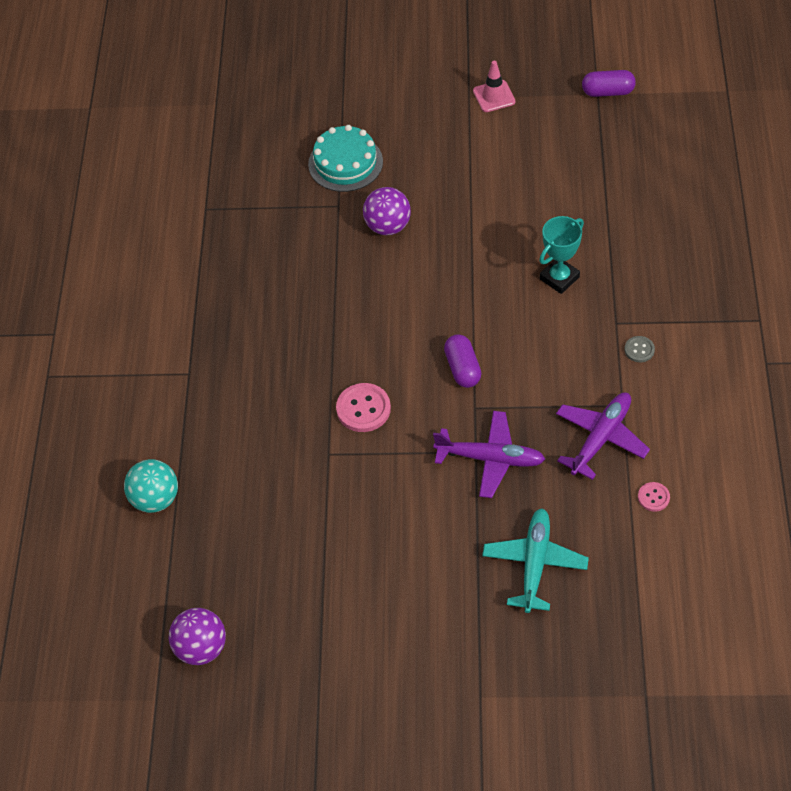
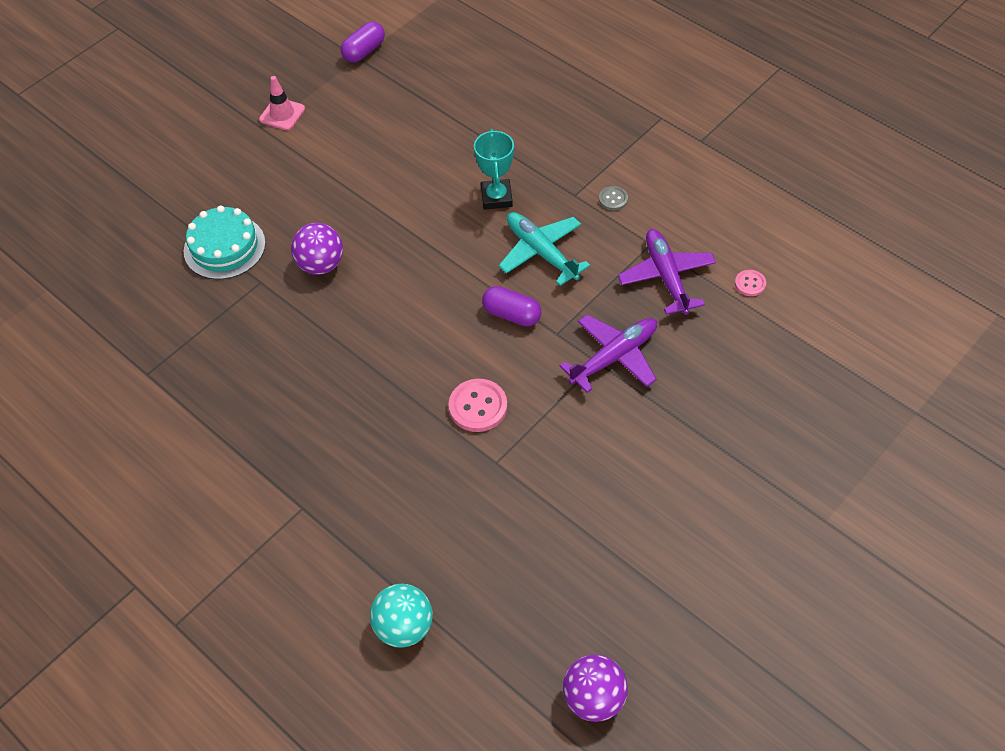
camera: 50 degrees left, 0 degrees up
turquoise plane [482,508,589,613] -> turquoise plane moved to [498,212,590,286]

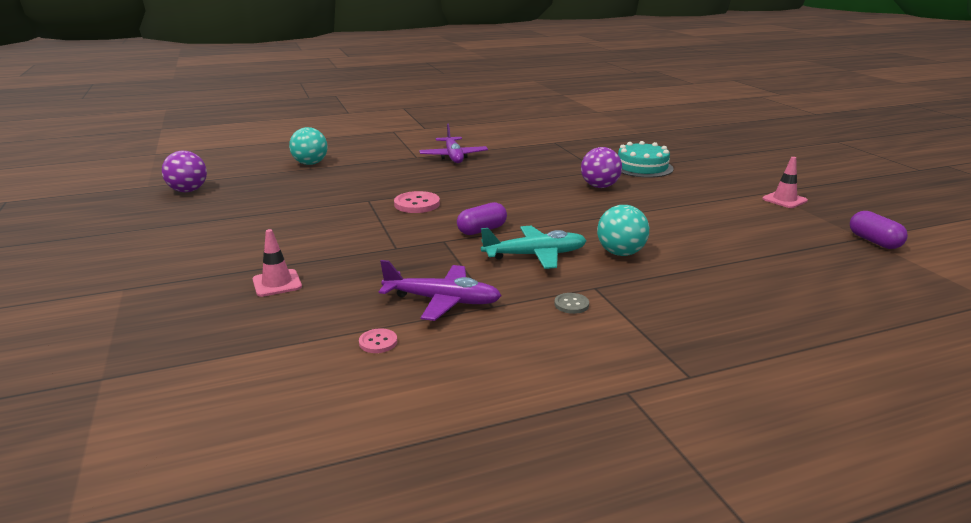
camera: 115 degrees right, 30 degrees down
turquoise trophy [474,129,514,210] -> turquoise ball [597,205,649,256]
purple plane [560,314,657,393] -> purple plane moved to [419,124,488,163]
none -> pink traffic cone [253,229,302,297]

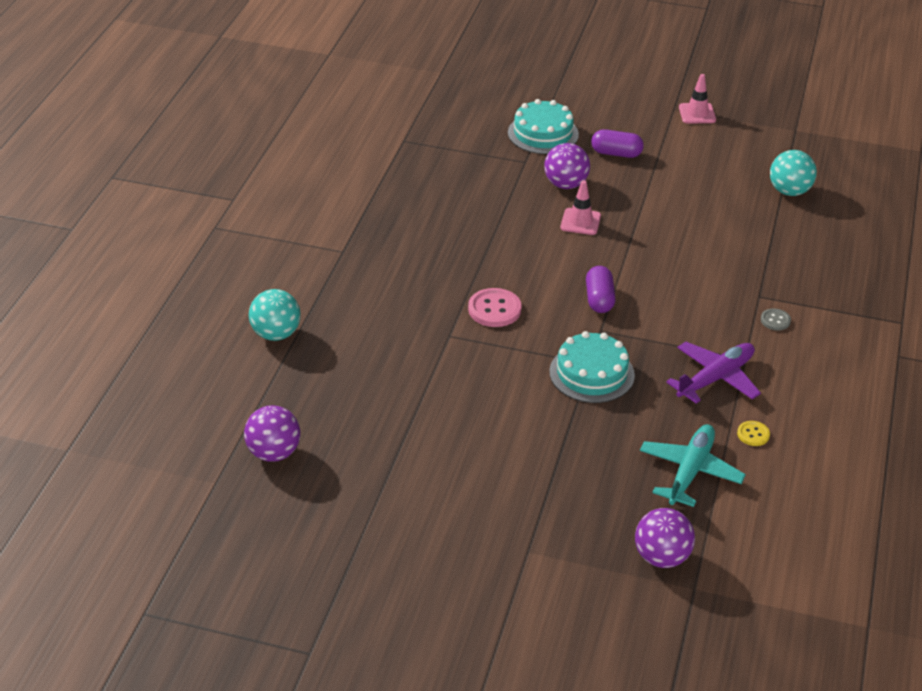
camera: 55 degrees left, 15 degrees up
pink traffic cone [253,229,302,297] -> pink traffic cone moved to [560,180,601,235]
pink button [359,328,397,353] -> yellow button [737,421,770,446]
purple plane [419,124,488,163] -> none
turquoise plane [481,226,587,269] -> turquoise plane moved to [640,424,746,507]
turquoise ball [597,205,649,256] -> turquoise ball moved to [770,150,817,196]
purple capsule [850,211,908,249] -> purple capsule moved to [591,129,644,158]
none -> turquoise cake [549,331,635,403]
none -> purple ball [635,508,695,568]

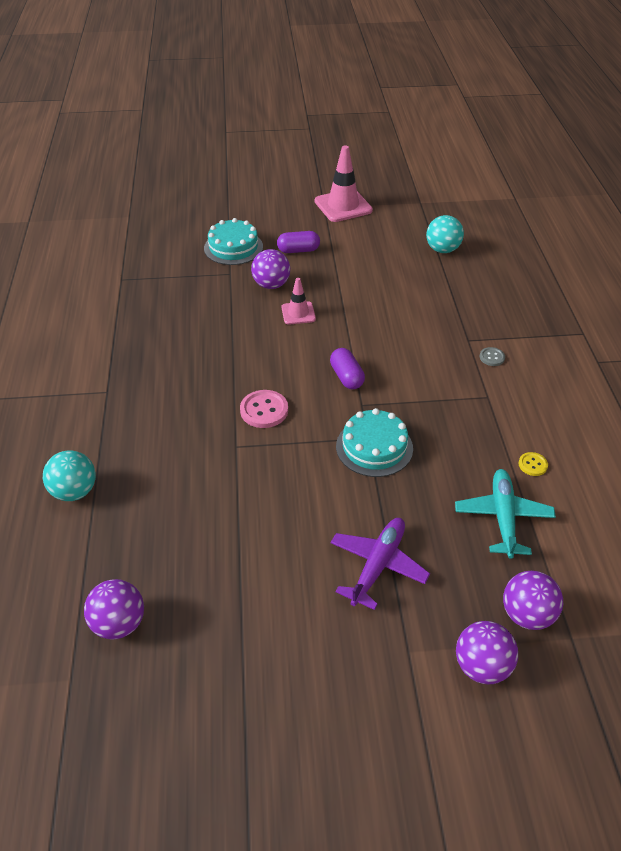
camera: 20 degrees left, 5 degrees up
purple plane [666,342,761,404] -> purple plane moved to [330,518,430,610]
pink traffic cone [679,74,716,124] -> pink traffic cone [315,145,373,222], size x1.75
none -> purple ball [456,621,518,684]

